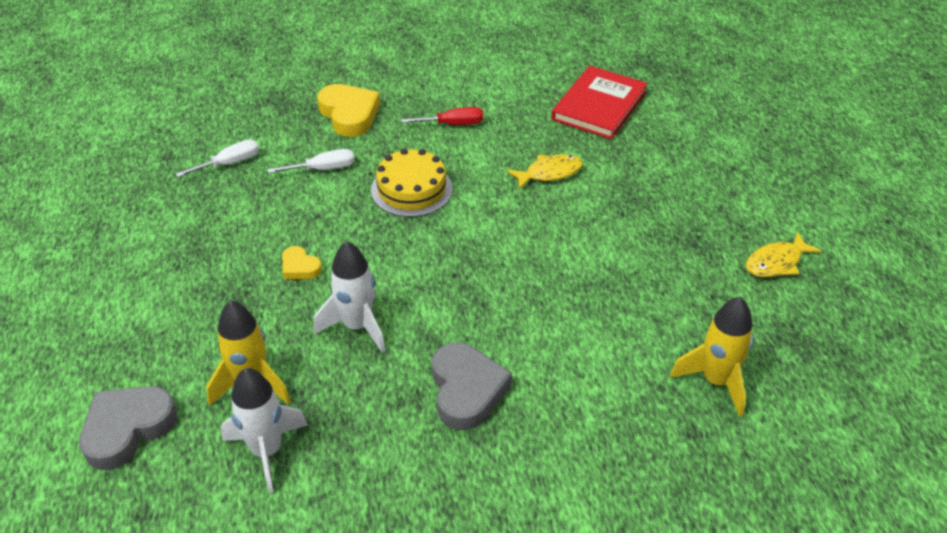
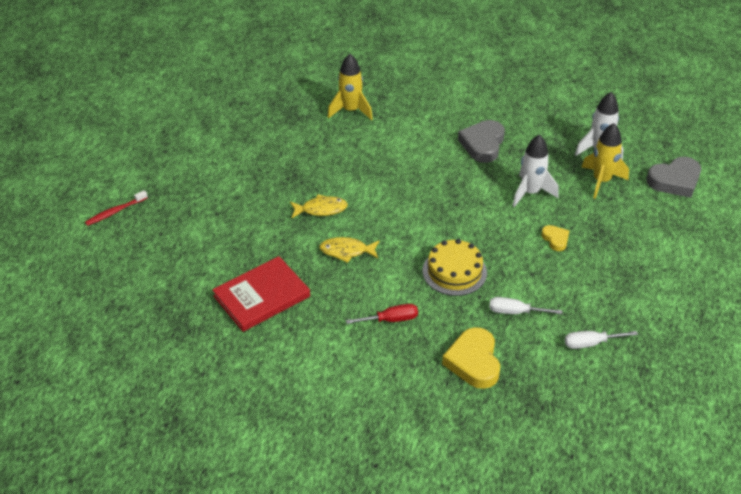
camera: 155 degrees left, 0 degrees up
red screwdriver [401,107,483,125] -> red screwdriver turned 150 degrees clockwise [346,304,418,324]
yellow fish [746,232,822,277] -> yellow fish moved to [290,194,348,218]
none -> red toothbrush [85,190,148,226]

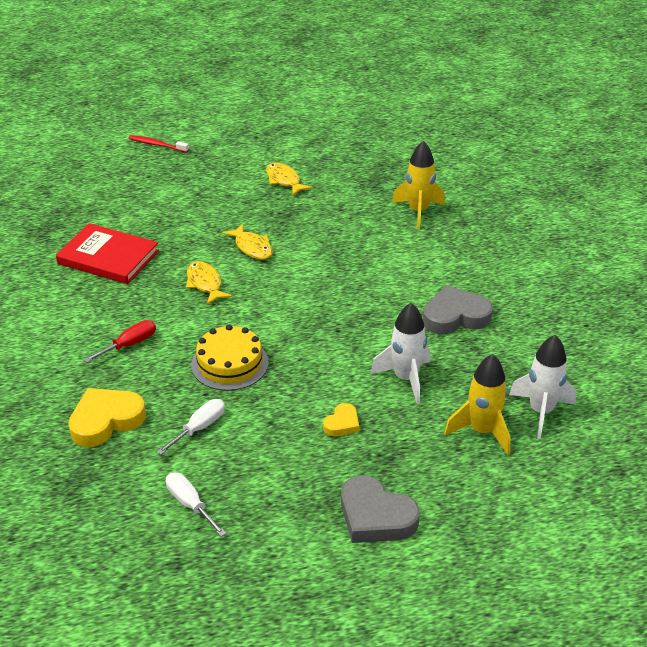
camera: 60 degrees right, 5 degrees down
red screwdriver [346,304,418,324] -> red screwdriver turned 90 degrees counterclockwise [84,320,156,363]
white screwdriver [489,297,562,314] -> white screwdriver turned 60 degrees clockwise [157,399,225,455]
grey heart [647,157,701,198] -> grey heart moved to [341,475,420,543]
none -> yellow fish [266,163,313,196]

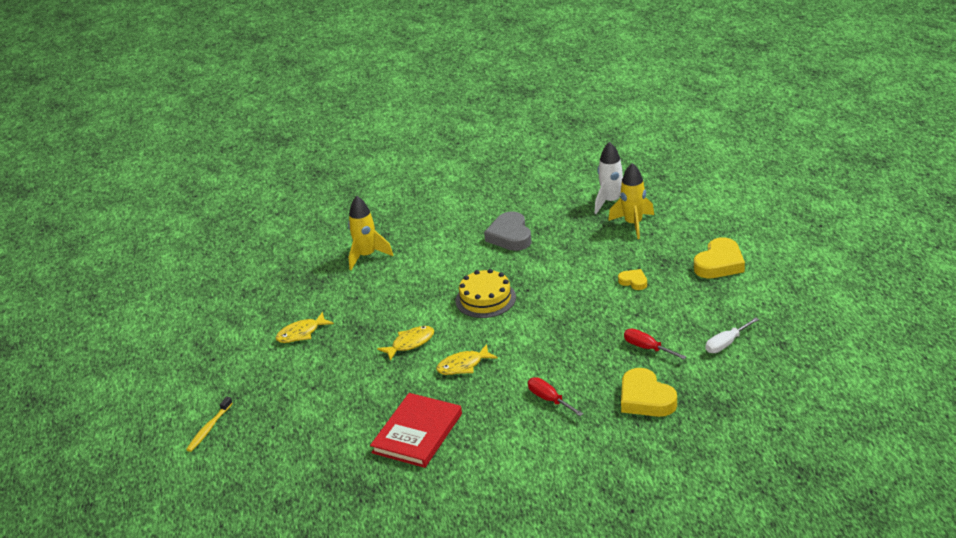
camera: 85 degrees left, 5 degrees down
red toothbrush [128,135,189,153] -> yellow toothbrush [186,397,233,452]
white screwdriver [157,399,225,455] -> red screwdriver [624,329,686,359]
yellow cake [191,324,269,391] -> yellow cake moved to [455,269,516,318]
grey heart [341,475,420,543] -> yellow heart [694,237,745,278]
white rocket [370,303,430,404] -> none

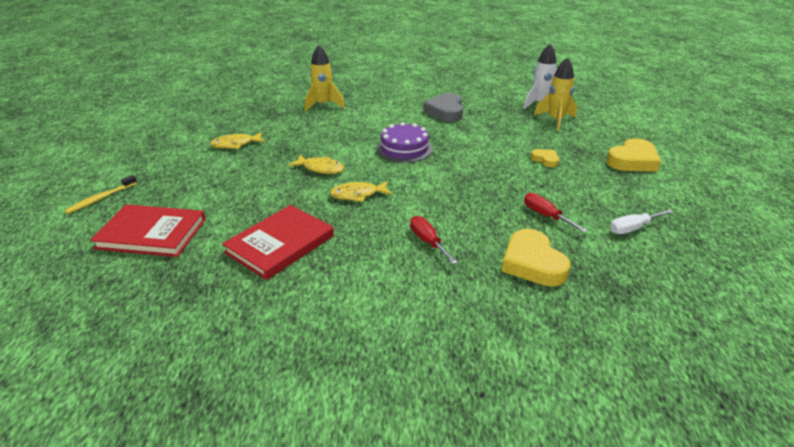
camera: 10 degrees right, 0 degrees up
yellow fish [377,326,434,361] -> yellow fish turned 45 degrees clockwise [288,155,345,174]
yellow cake [455,269,516,318] -> purple cake [377,122,433,163]
none -> red book [90,204,206,257]

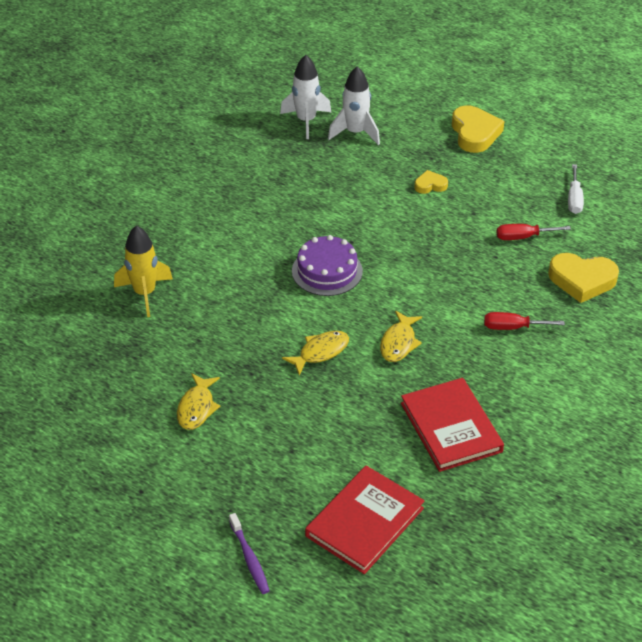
camera: 60 degrees left, 10 degrees up
yellow toothbrush [64,175,137,214] -> purple toothbrush [229,513,270,594]
grey heart [423,93,463,122] -> none
yellow rocket [534,57,577,131] -> white rocket [328,66,380,145]

